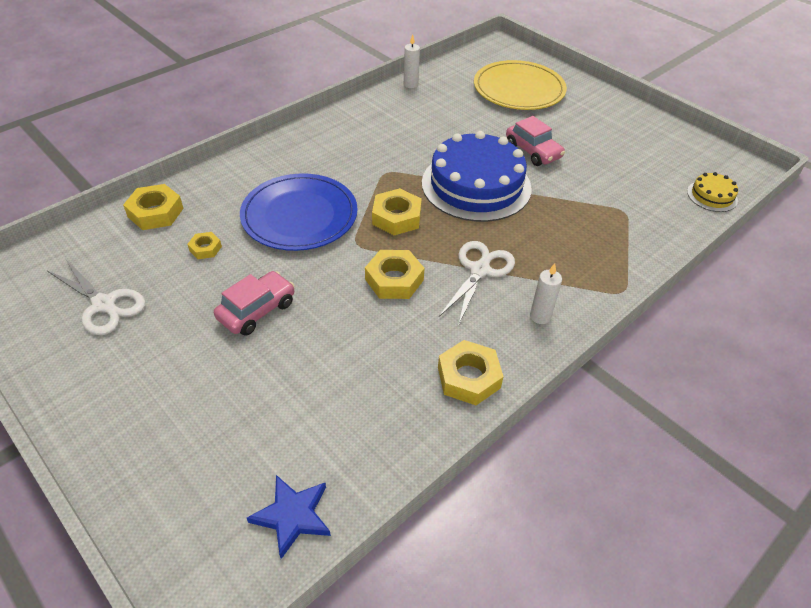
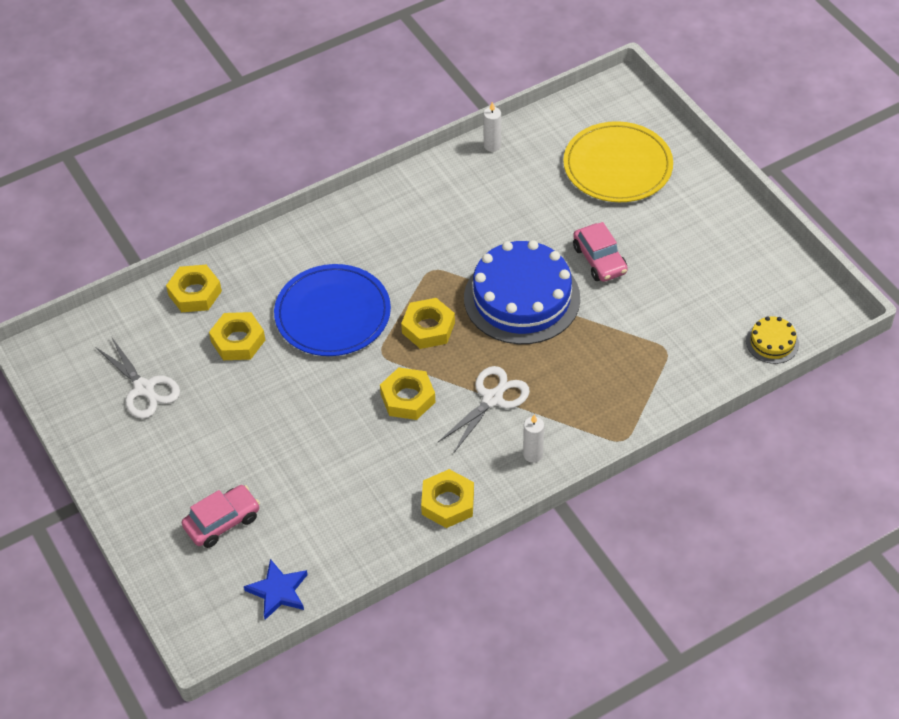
camera: 15 degrees right, 5 degrees up
yellow nut [187,232,222,259] -> yellow nut [209,312,265,360], size x1.79
pink car [214,271,295,336] -> pink car moved to [182,485,260,548]

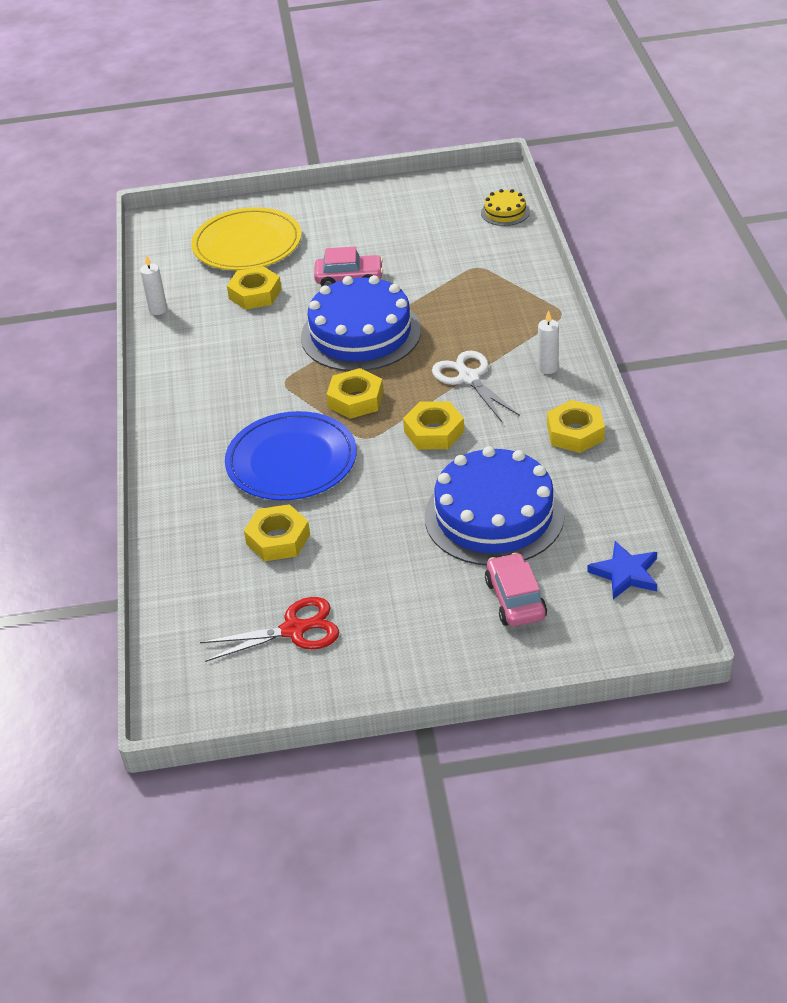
camera: 65 degrees left, 10 degrees down
white scissors [95,338,180,419] -> red scissors [200,597,339,662]
yellow nut [166,265,222,312] -> yellow nut moved to [227,266,282,310]
none -> blue cake [425,446,565,566]

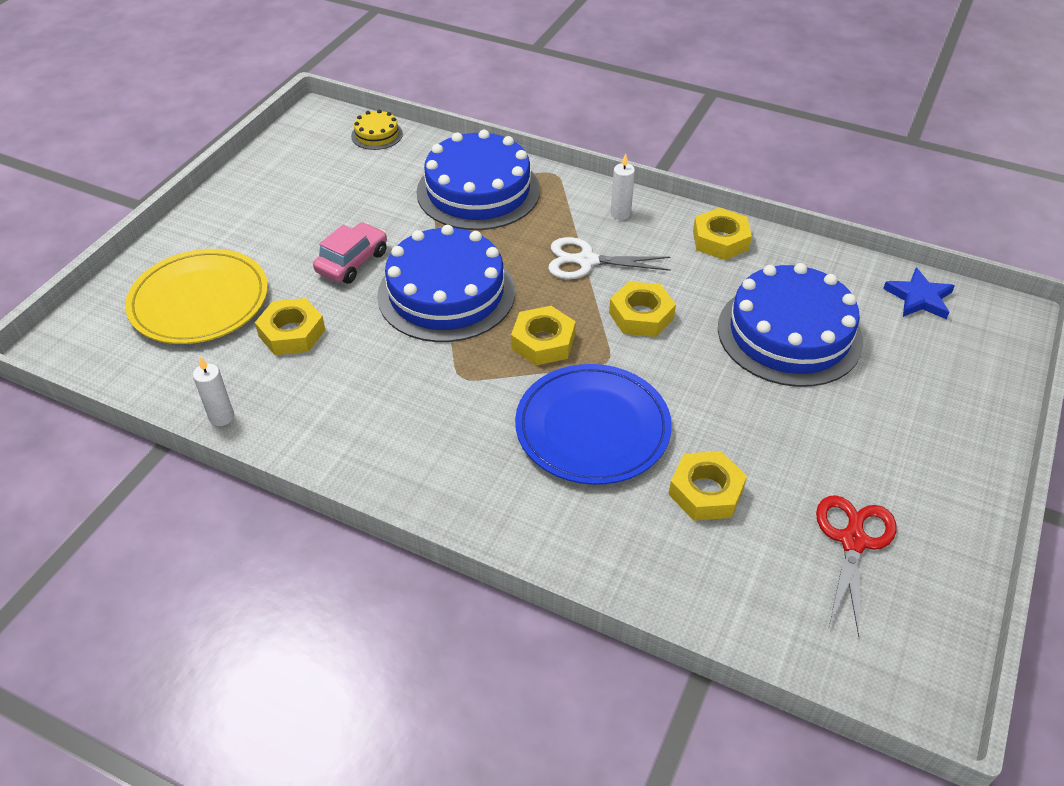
camera: 60 degrees left, 5 degrees up
pink car [485,552,547,627] -> none
none -> blue cake [417,130,540,230]

